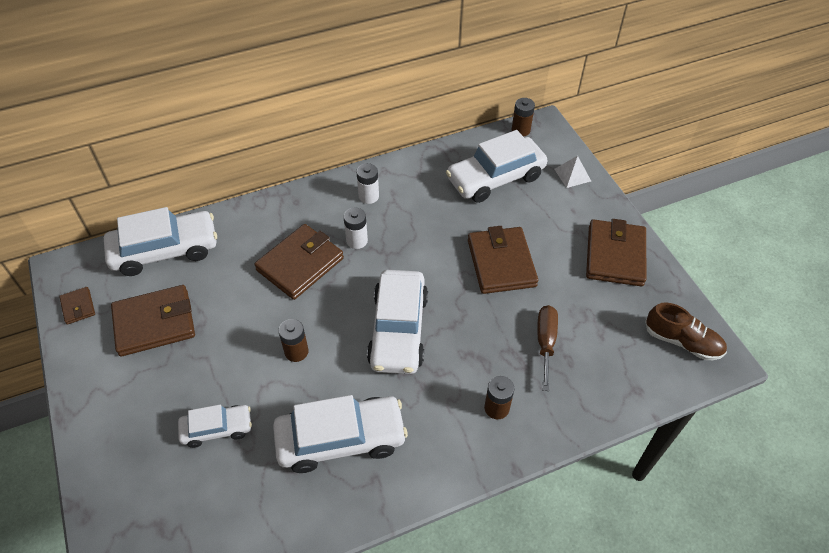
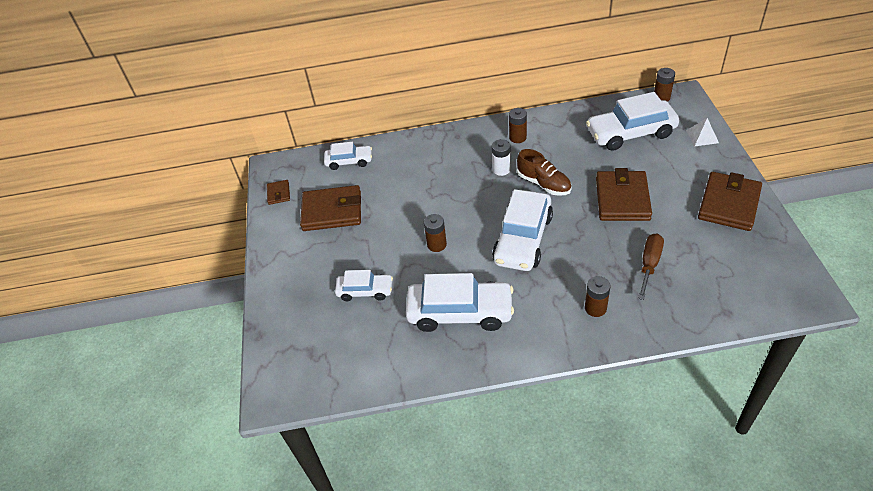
camera: 20 degrees right, 5 degrees down
white car [104,207,217,276] -> white car [324,142,372,170], size x0.56
brown wallet [254,224,344,300] -> none
white battery [356,163,379,204] -> brown battery [509,108,527,143]
brown shoe [645,303,727,360] -> brown shoe moved to [517,149,572,196]

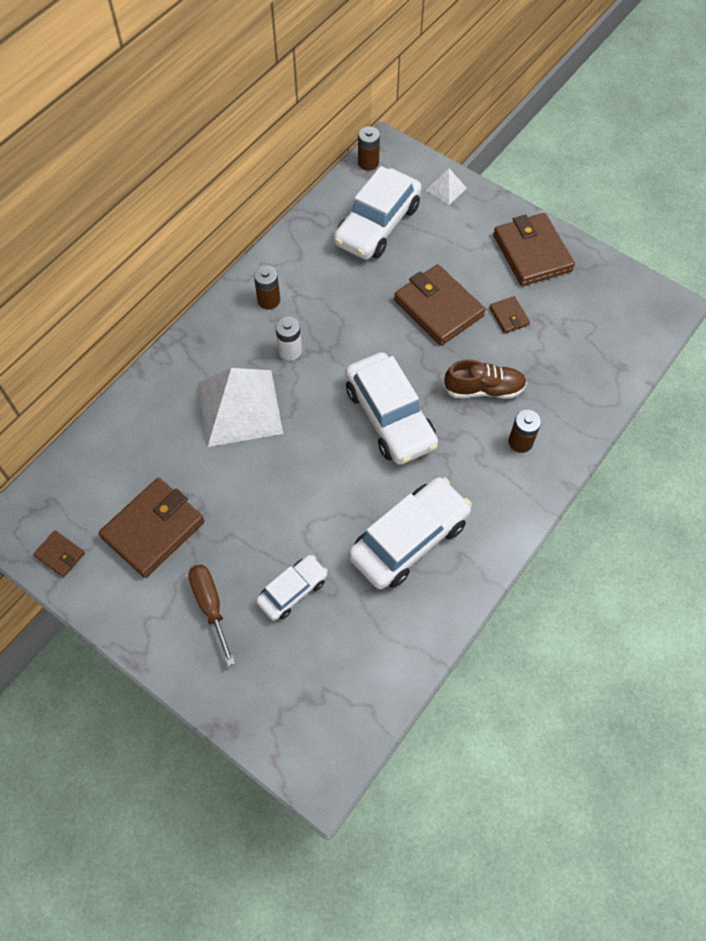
camera: 50 degrees left, 15 degrees up
white car [324,142,372,170] -> none
brown battery [424,214,447,252] -> none
brown shoe [517,149,572,196] -> brown shoe moved to [443,359,527,399]
brown screwdriver [638,233,664,300] -> brown screwdriver moved to [188,564,235,666]
none -> white pyramid [198,368,283,447]
none -> brown wallet [489,296,530,334]

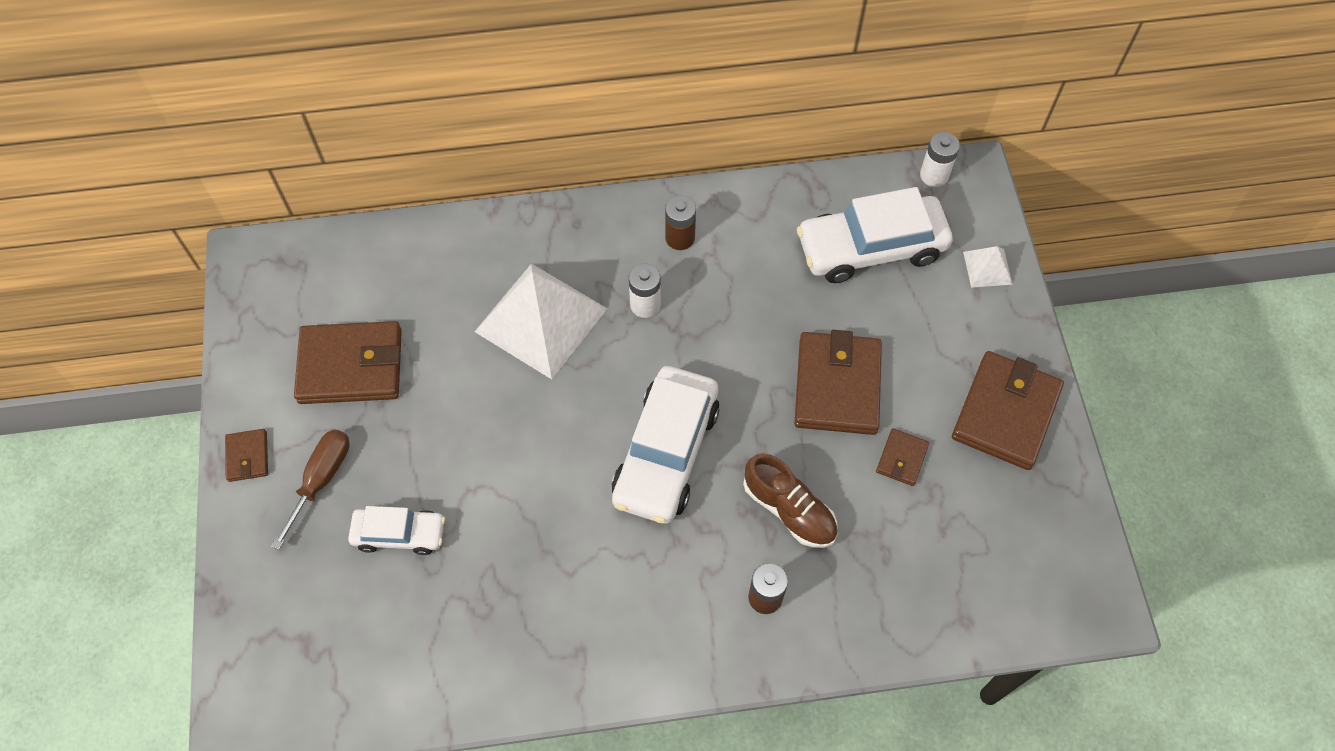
camera: 45 degrees right, 0 degrees up
brown wallet [33,531,85,577] -> brown wallet moved to [225,429,268,482]
white car [348,477,472,589] -> none
brown battery [358,126,380,171] -> white battery [920,132,960,187]

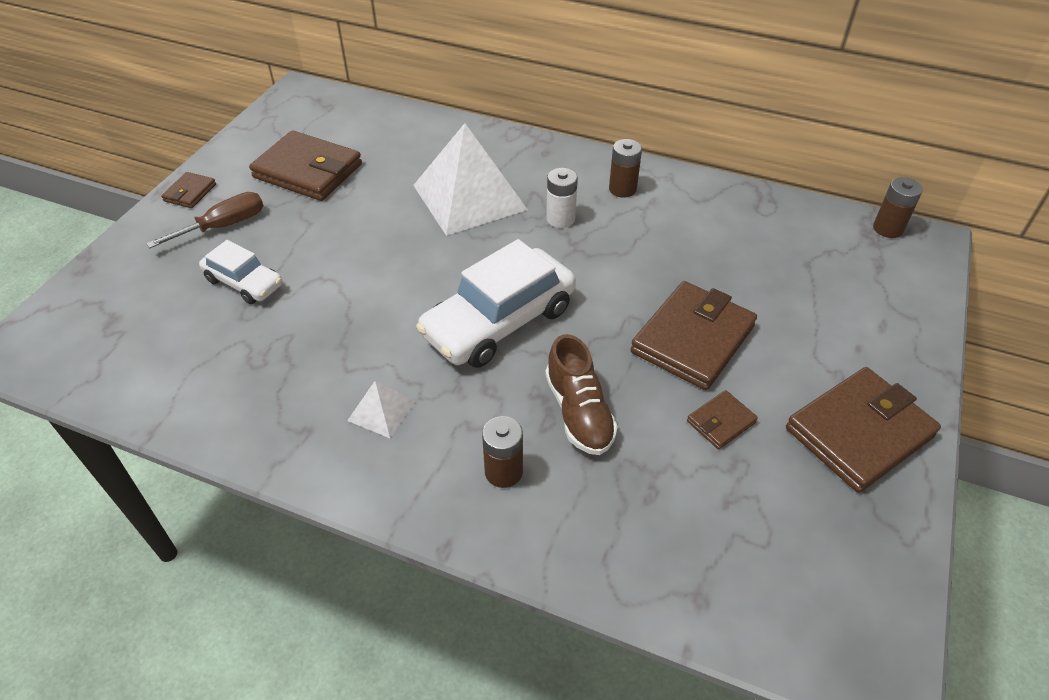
camera: 30 degrees right, 15 degrees down
white car [797,187,953,283] -> none
white battery [920,132,960,187] -> brown battery [873,177,923,238]
white pyramid [963,246,1013,288] -> white pyramid moved to [347,381,416,438]

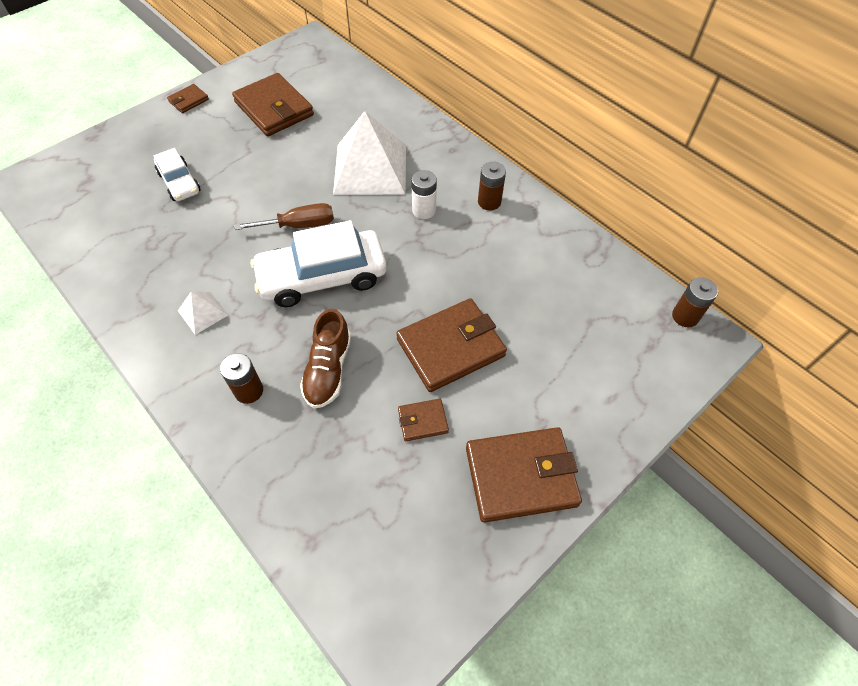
camera: 25 degrees right, 10 degrees up
brown screwdriver [146,192,263,249] -> brown screwdriver moved to [235,203,334,230]

